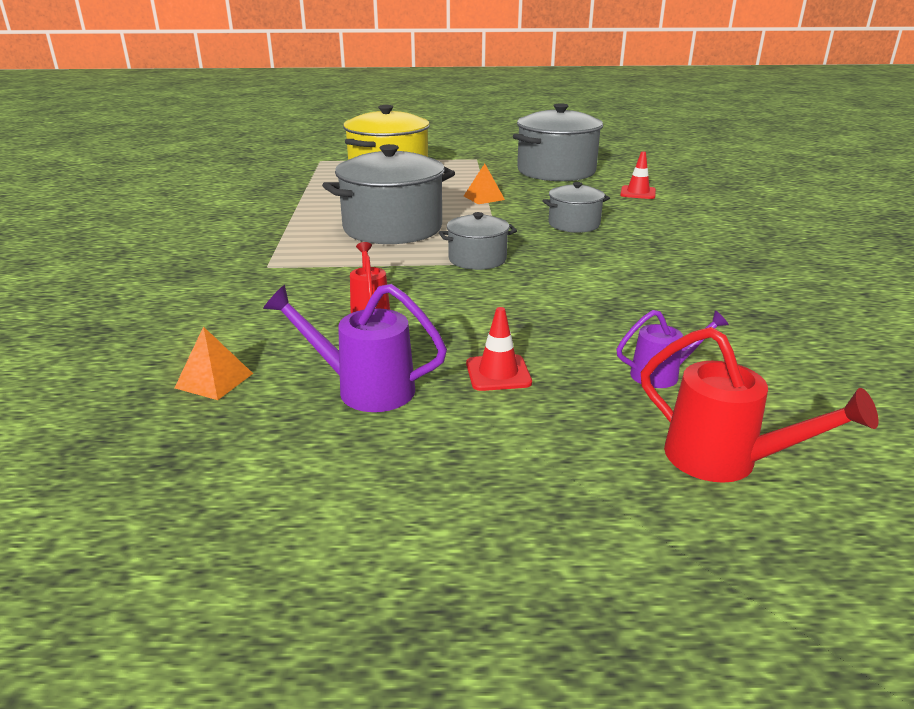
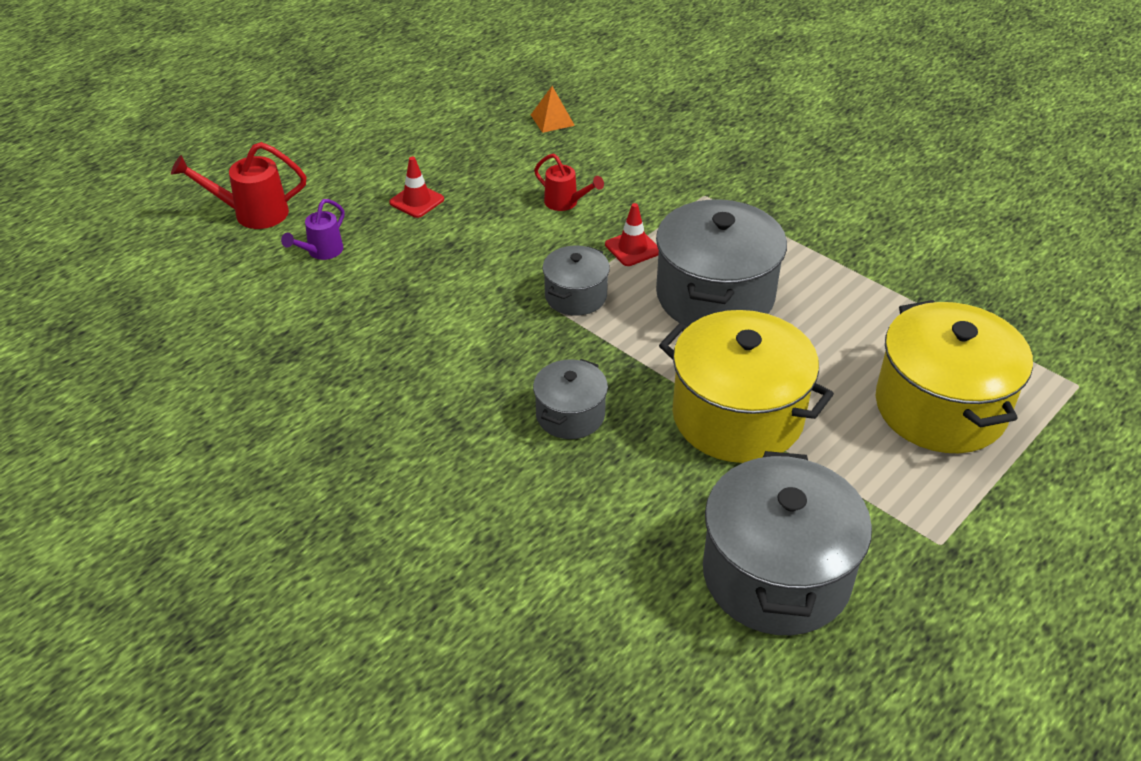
camera: 135 degrees right, 15 degrees up
purple watering can [263,284,447,412] -> none
orange pyramid [464,164,505,204] -> yellow pot [659,310,834,463]
red traffic cone [620,151,656,199] -> red traffic cone moved to [605,203,659,266]

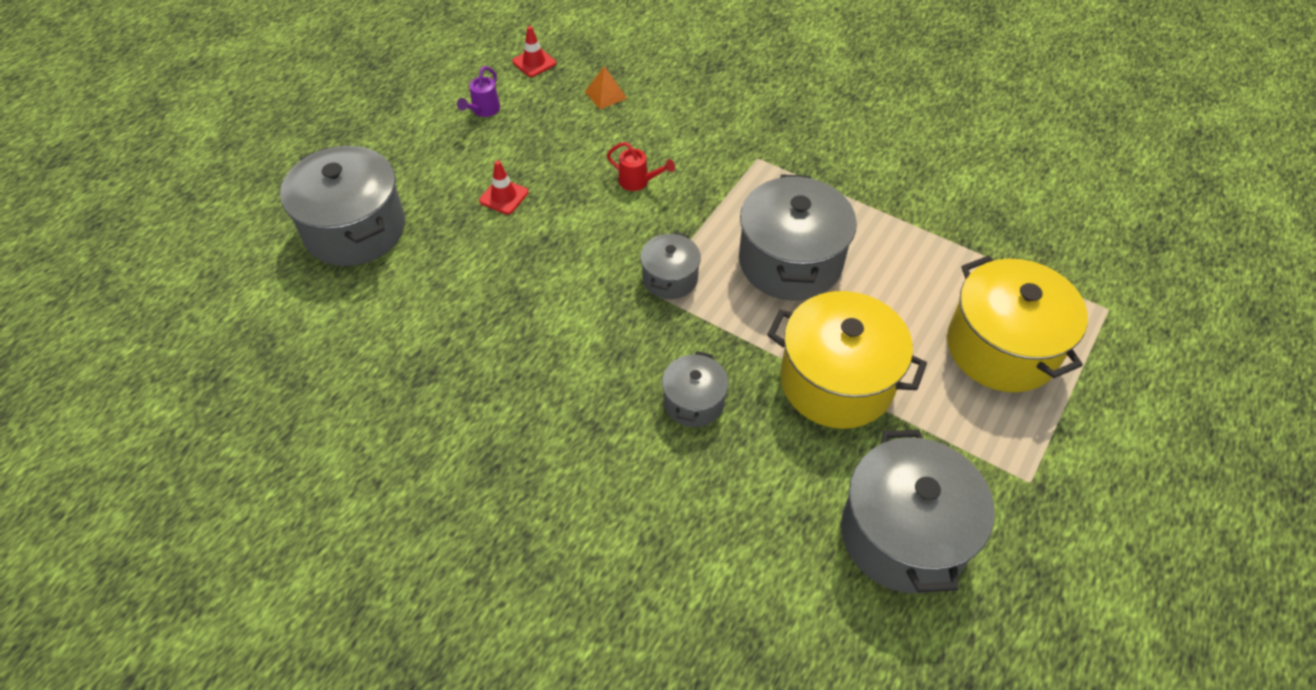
camera: 10 degrees left, 10 degrees up
red watering can [171,142,307,229] -> grey pot [280,146,405,266]
purple watering can [281,199,344,260] -> purple watering can moved to [457,66,500,117]
red traffic cone [605,203,659,266] -> red traffic cone moved to [512,26,556,77]

